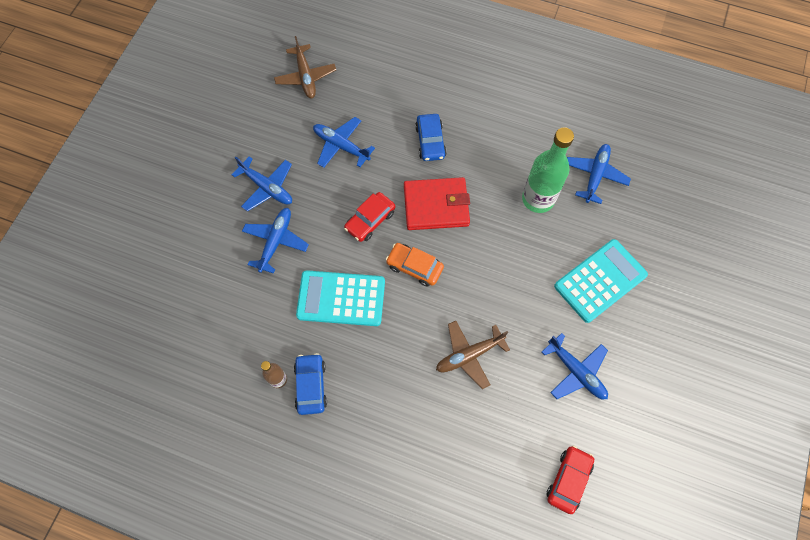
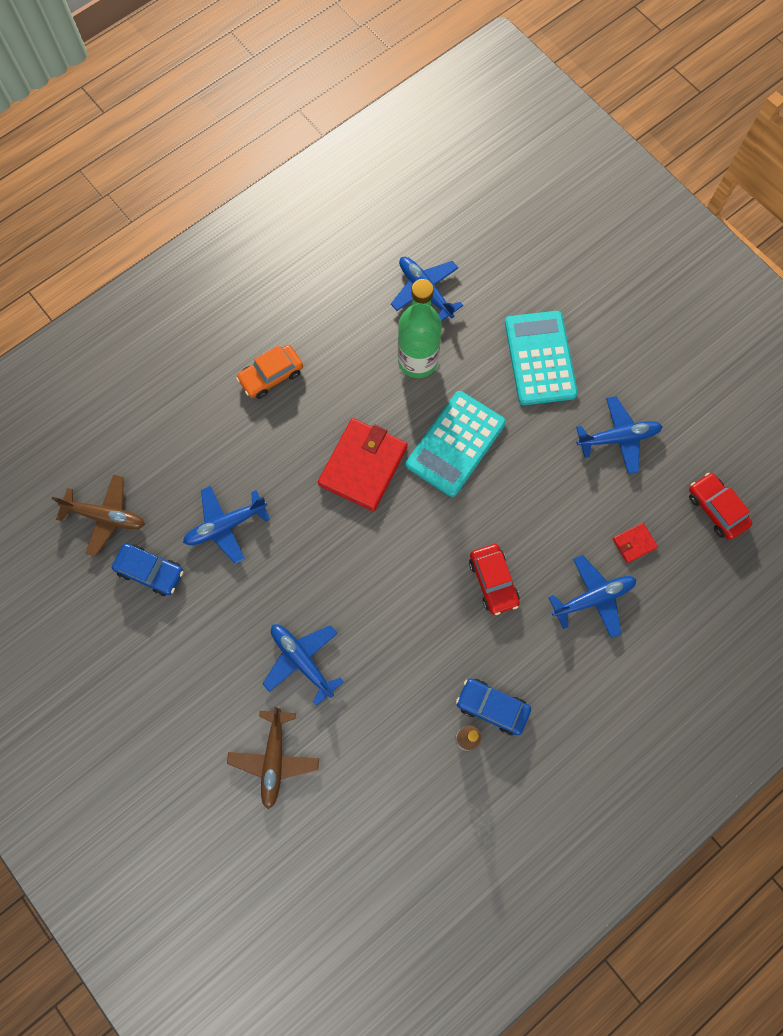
camera: 60 degrees left, 5 degrees up
blue plane [231,156,292,212] -> blue plane moved to [548,555,636,638]
turquoise calculator [296,270,385,326] -> turquoise calculator moved to [406,391,506,497]
red car [344,192,395,242] -> red car moved to [469,544,520,615]
orange car [386,243,444,287] -> orange car moved to [236,345,303,399]
blue car [415,114,447,161] -> blue car moved to [112,543,184,596]
brown plane [436,321,510,389] -> brown plane moved to [227,707,319,809]
none -> red wallet [613,523,658,563]

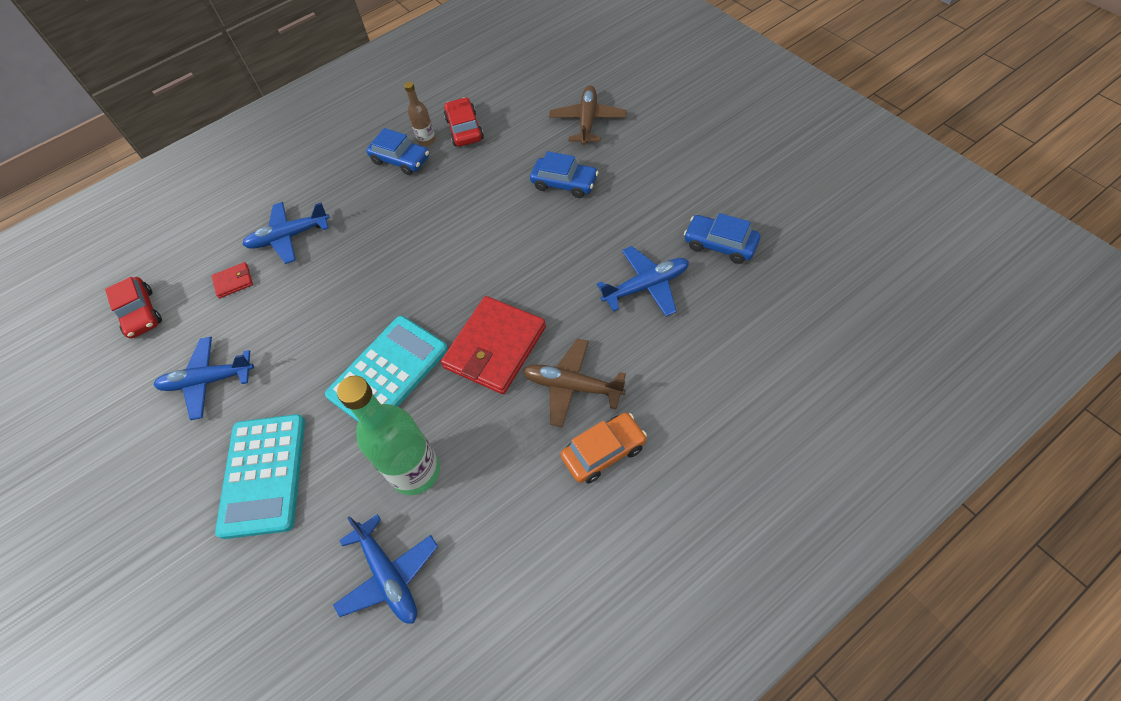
camera: 170 degrees left, 15 degrees down
brown plane [52,475,145,556] -> brown plane moved to [523,339,626,428]
blue plane [262,624,344,706] -> blue car [530,151,599,198]
red car [469,544,520,615] -> red car moved to [444,97,484,146]

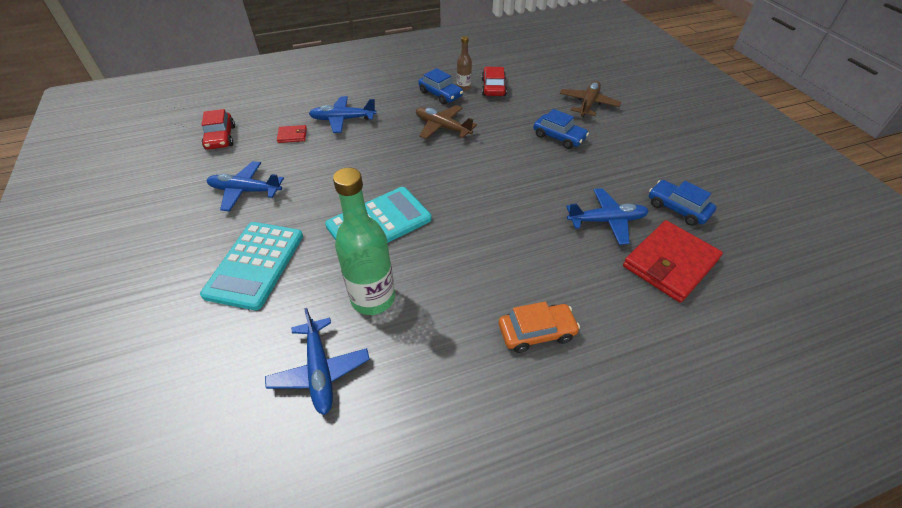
camera: 10 degrees right, 10 degrees down
red wallet [441,296,546,394] -> red wallet moved to [623,220,723,303]
brown plane [523,339,626,428] -> brown plane moved to [416,105,477,139]

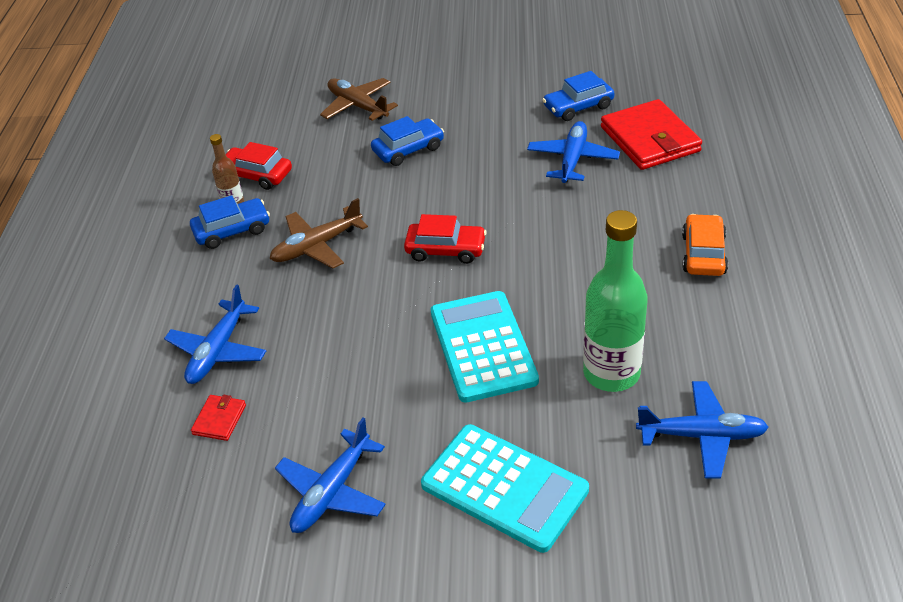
camera: 65 degrees left, 5 degrees down
red car [201,109,235,150] -> red car moved to [404,214,487,264]

